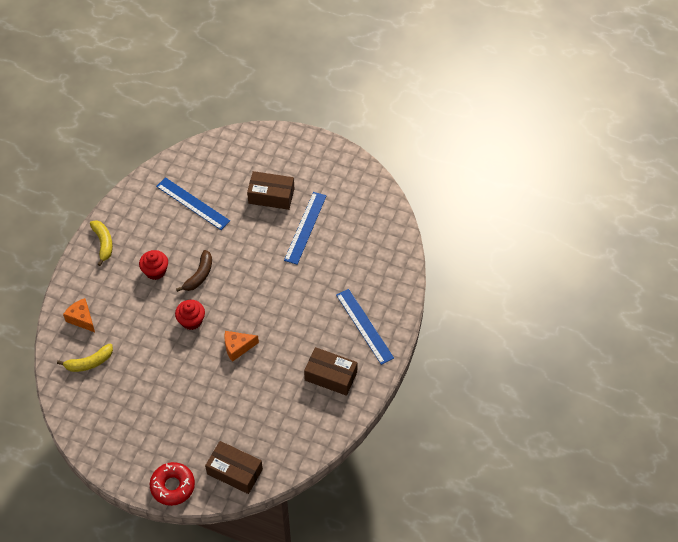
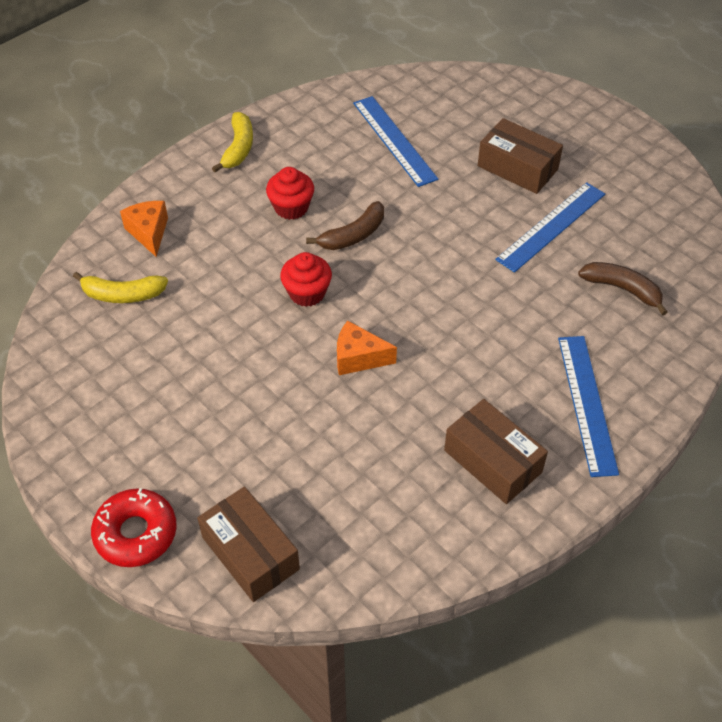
camera: 25 degrees right, 5 degrees down
none -> brown banana [578,262,667,316]

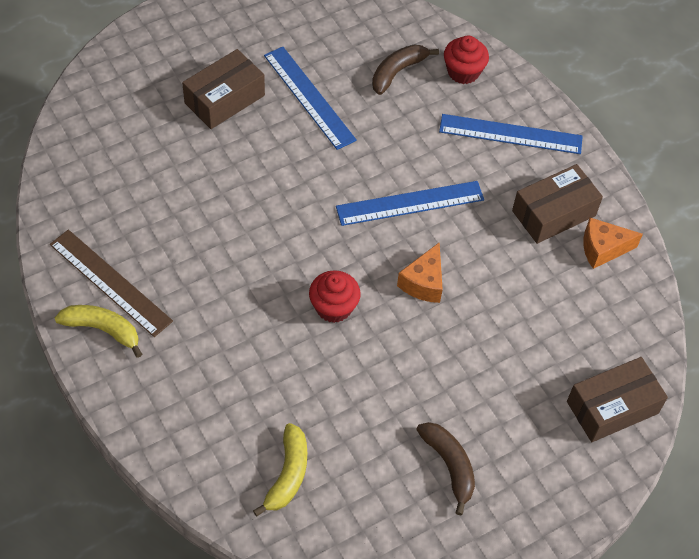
camera: 80 degrees left, 5 degrees up
red donut [91,488,177,567] -> none
orange cheese [120,201,168,257] -> orange cheese moved to [583,218,643,269]
red cupcake [266,167,314,220] -> red cupcake moved to [444,35,489,84]
brown banana [306,201,384,250] -> brown banana moved to [416,422,475,516]
blue ruler [353,96,438,187] -> blue ruler moved to [336,181,484,226]
none -> brown ruler [50,229,173,337]

